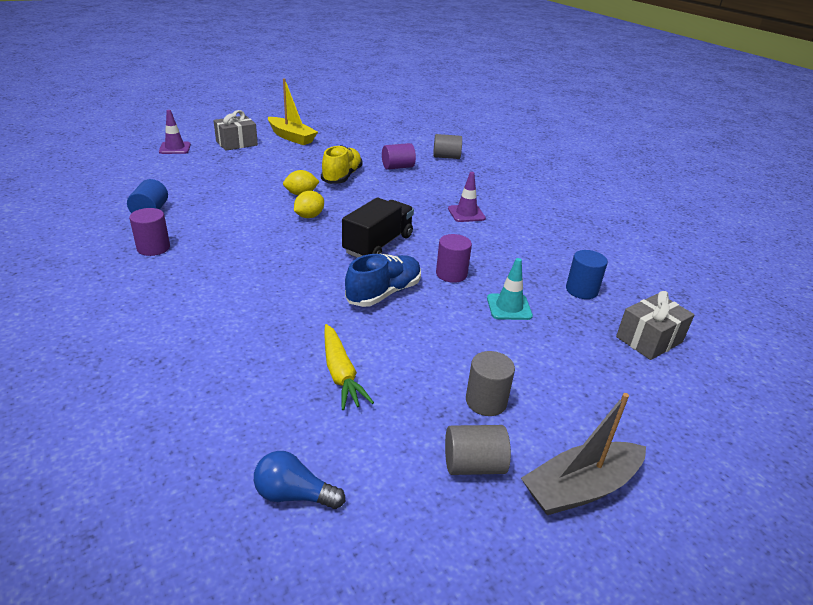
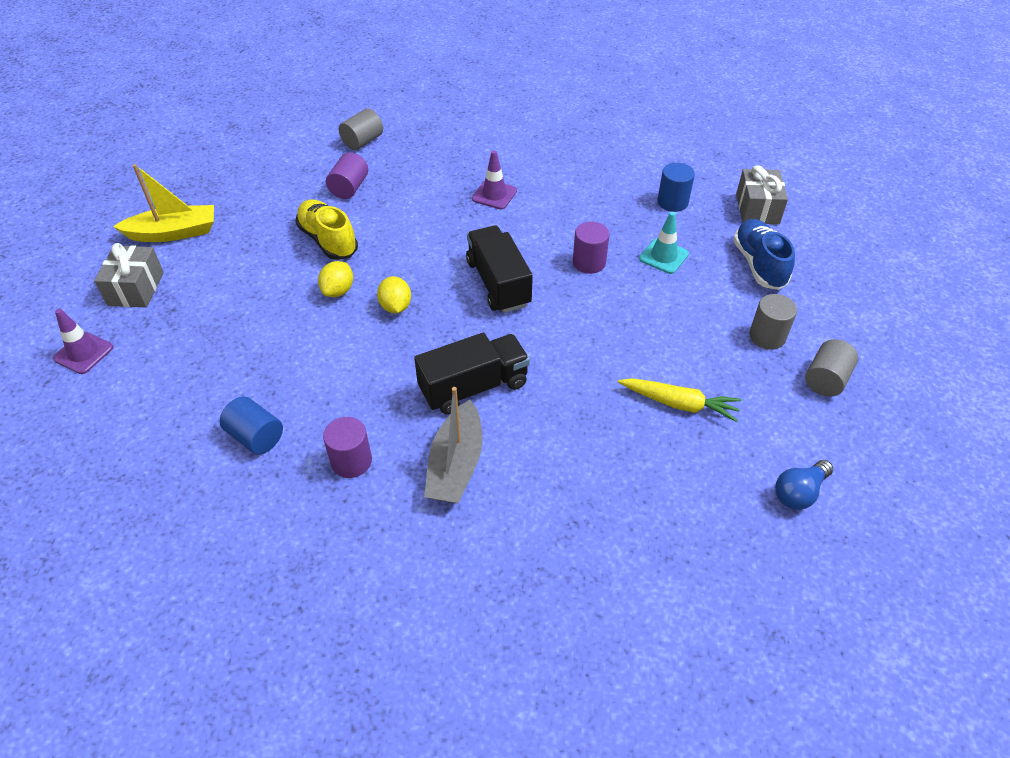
camera: 50 degrees left, 15 degrees up
blue shoe [345,254,421,307] -> blue shoe moved to [733,219,795,290]
grey boat [521,393,646,515] -> grey boat moved to [424,387,483,503]
none -> black truck [414,333,530,415]

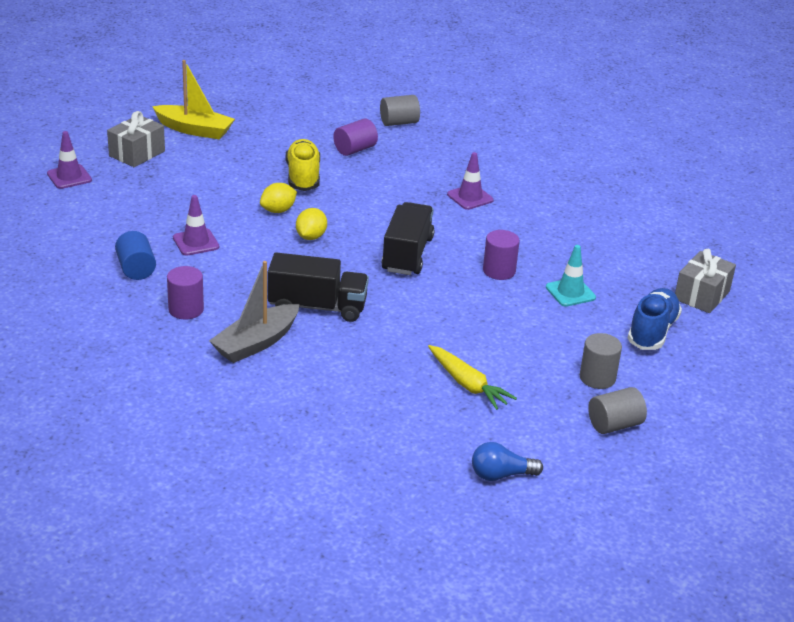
camera: 30 degrees right, 15 degrees down
blue cylinder [657,163,695,212] -> none
none -> purple traffic cone [173,195,219,256]

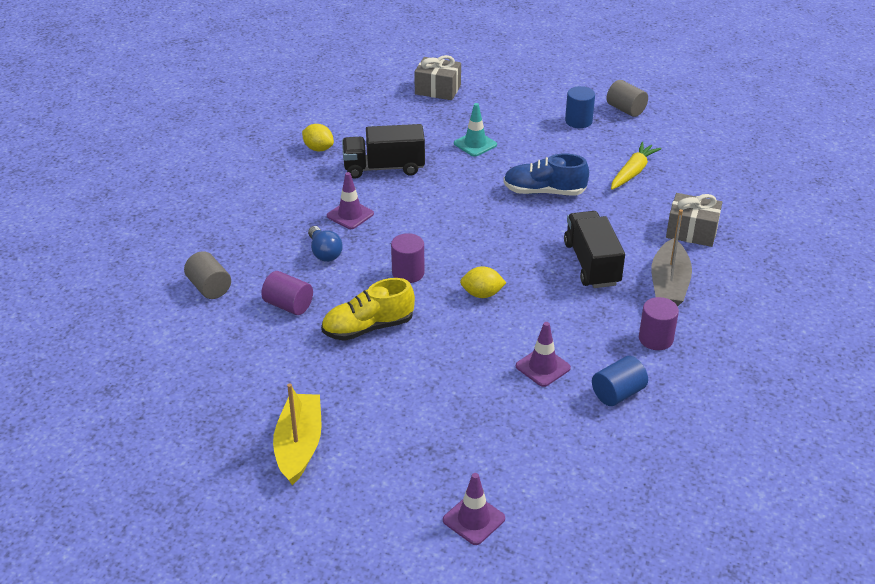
camera: 105 degrees left, 5 degrees up
grey gift [107,111,165,167] -> grey gift moved to [666,193,722,247]
grey boat [209,261,299,363] -> grey boat turned 75 degrees clockwise [651,209,692,306]
yellow lemon [260,183,297,213] -> yellow lemon moved to [302,124,334,151]
black truck [381,202,434,275] -> black truck moved to [342,124,425,179]
blue light bulb [472,442,543,481] -> blue light bulb moved to [308,226,343,262]
purple cylinder [483,230,520,280] -> purple cylinder moved to [391,233,425,283]
grey cylinder [580,333,622,389] -> blue cylinder [565,86,595,128]
blue shoe [628,288,682,350] -> blue shoe moved to [503,154,589,196]

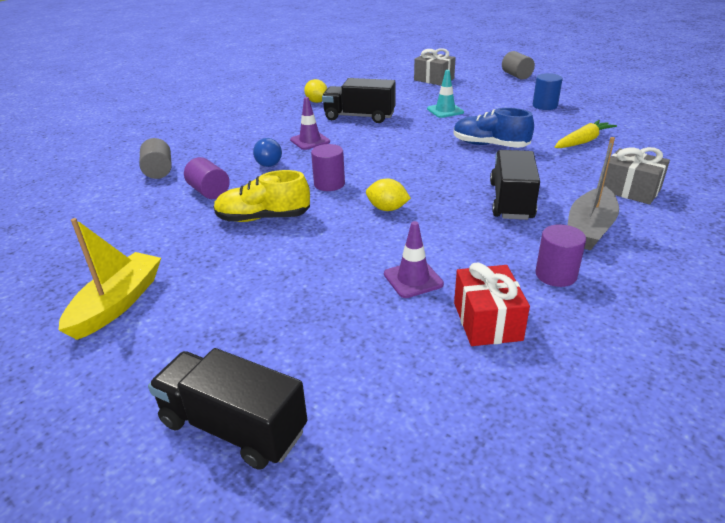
camera: 20 degrees right, 5 degrees down
purple traffic cone [443,473,505,545] -> black truck [148,348,307,470]
blue cylinder [592,356,648,406] -> red gift [454,262,530,346]
grey cylinder [606,80,648,117] -> grey cylinder moved to [502,51,535,80]

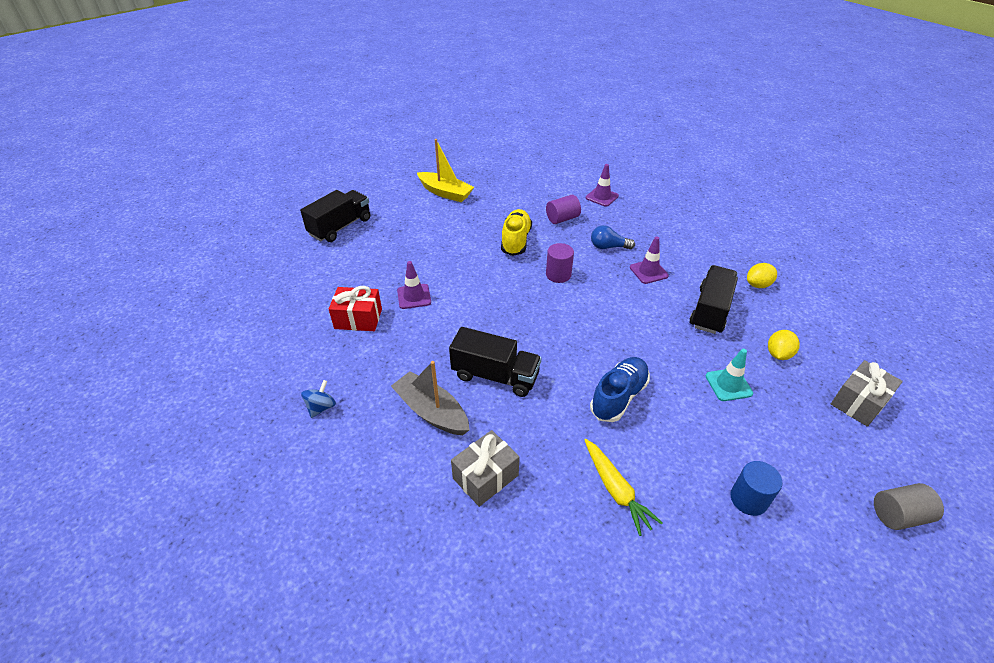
camera: 100 degrees right, 10 degrees up
grey cylinder [139,138,172,179] -> purple traffic cone [586,164,619,207]
yellow lemon [366,178,411,211] -> yellow lemon moved to [768,330,800,360]
purple cylinder [535,224,586,287] -> none
none -> blue spinning top [301,380,336,418]

